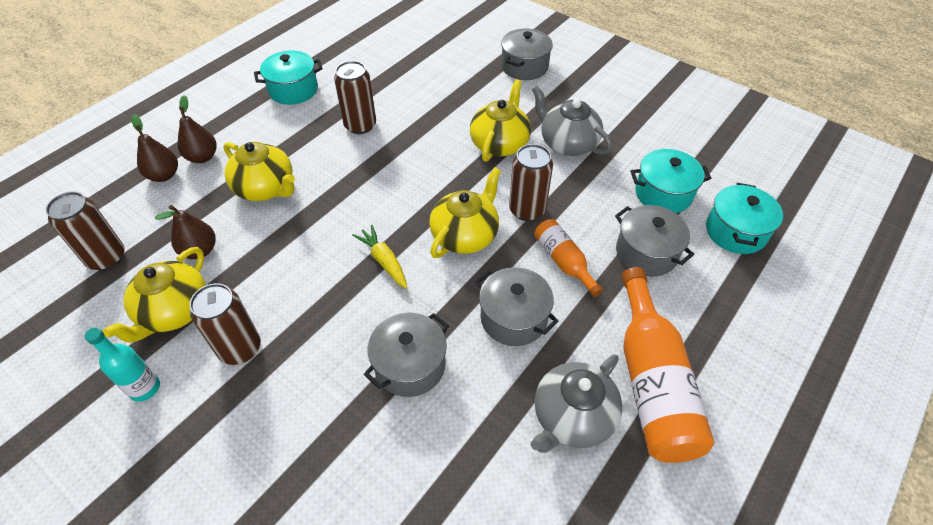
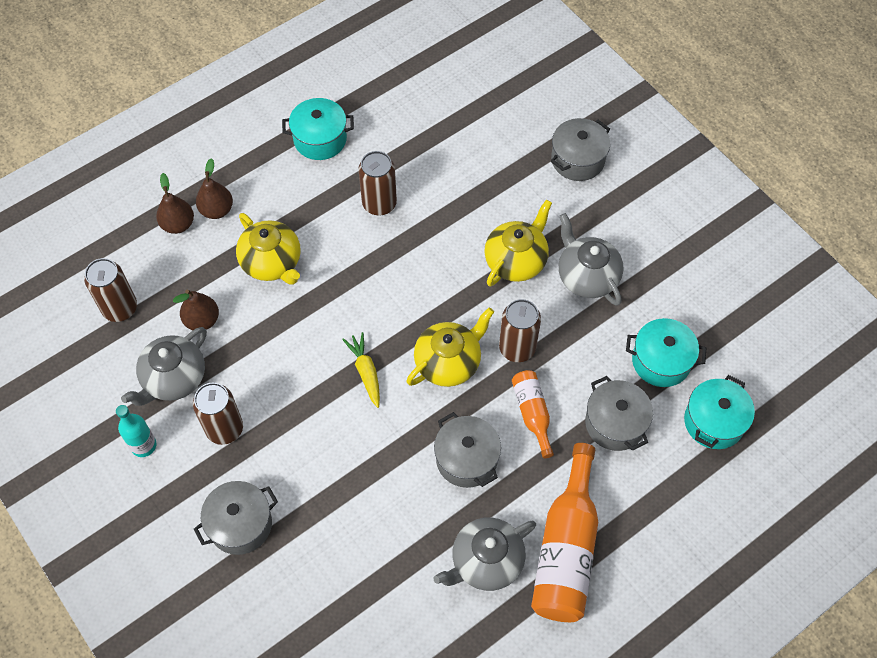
camera: 15 degrees right, 10 degrees up
yellow teapot [102,247,206,343] -> grey teapot [121,327,207,406]
grey pot [364,313,449,397] -> grey pot moved to [194,481,278,555]

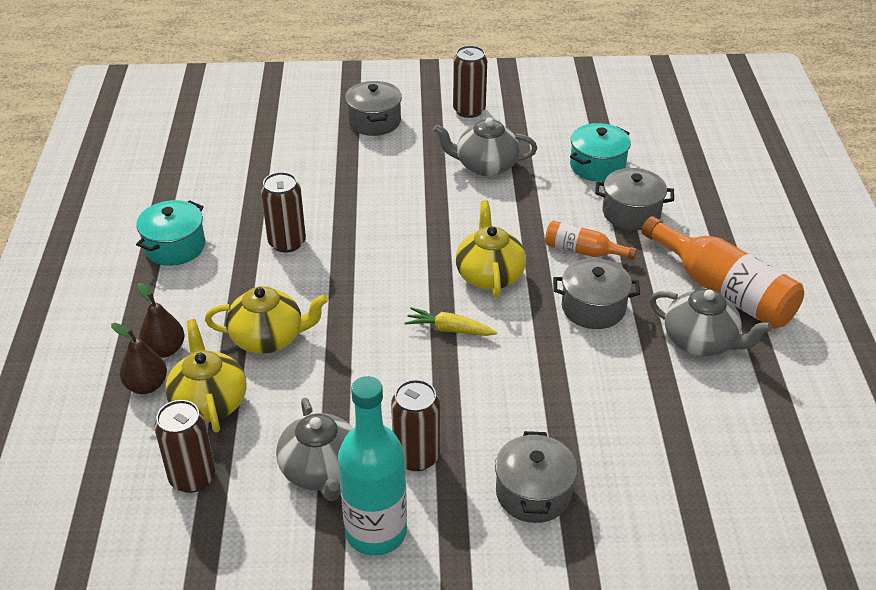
camera: 55 degrees left, 20 degrees down
turquoise bottle [116,405,156,457] -> turquoise bottle [338,376,407,556], size x1.87
brown pear [173,290,219,330] -> none
grey teapot [433,517,536,591] -> grey teapot turned 60 degrees counterclockwise [650,289,772,356]
yellow teapot [484,199,552,287] -> yellow teapot moved to [165,319,247,432]
brown can [499,299,541,362] -> brown can moved to [453,45,487,118]
turquoise pot [684,375,755,449] -> none

